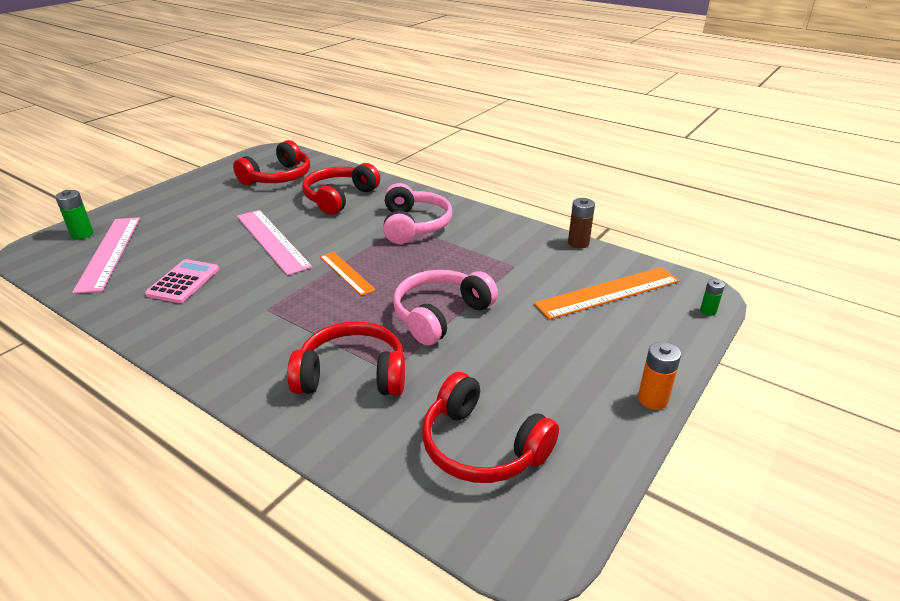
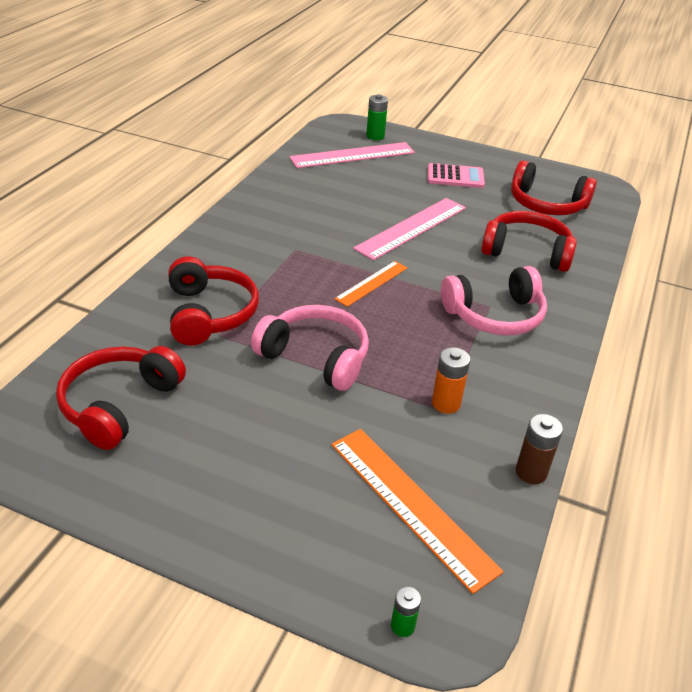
camera: 75 degrees right, 5 degrees up
pink calculator [145,259,219,303] -> pink calculator moved to [428,163,485,188]
orange battery [638,342,681,410] -> orange battery moved to [432,347,470,414]

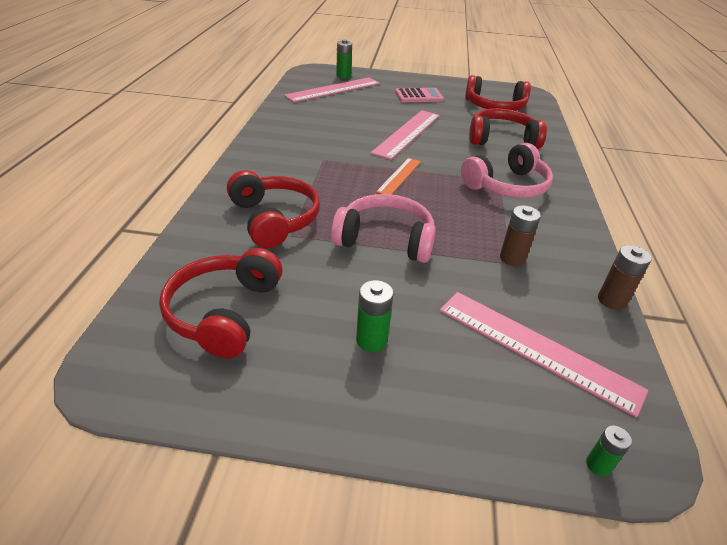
camera: 15 degrees left, 0 degrees up
orange ruler [331,429,503,594] -> pink ruler [440,292,648,418]
orange battery [432,347,470,414] -> brown battery [500,205,541,266]
none -> green battery [356,280,394,352]

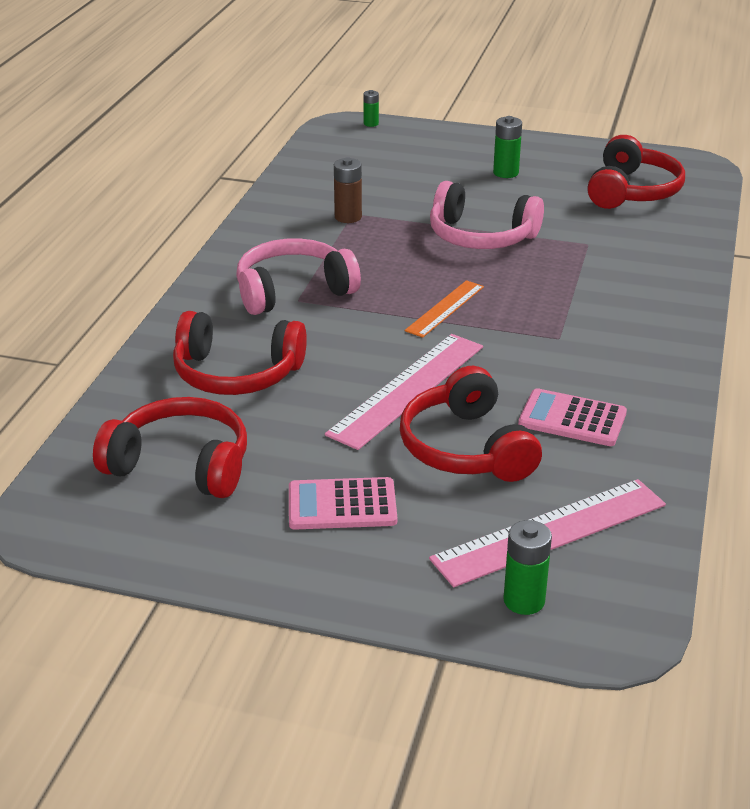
camera: 170 degrees left, 5 degrees down
red headphones [227,170,320,248] -> red headphones moved to [400,366,542,482]
pink ruler [440,292,648,418] -> none
brown battery [598,245,652,310] -> none
none -> pink calculator [518,388,627,446]

